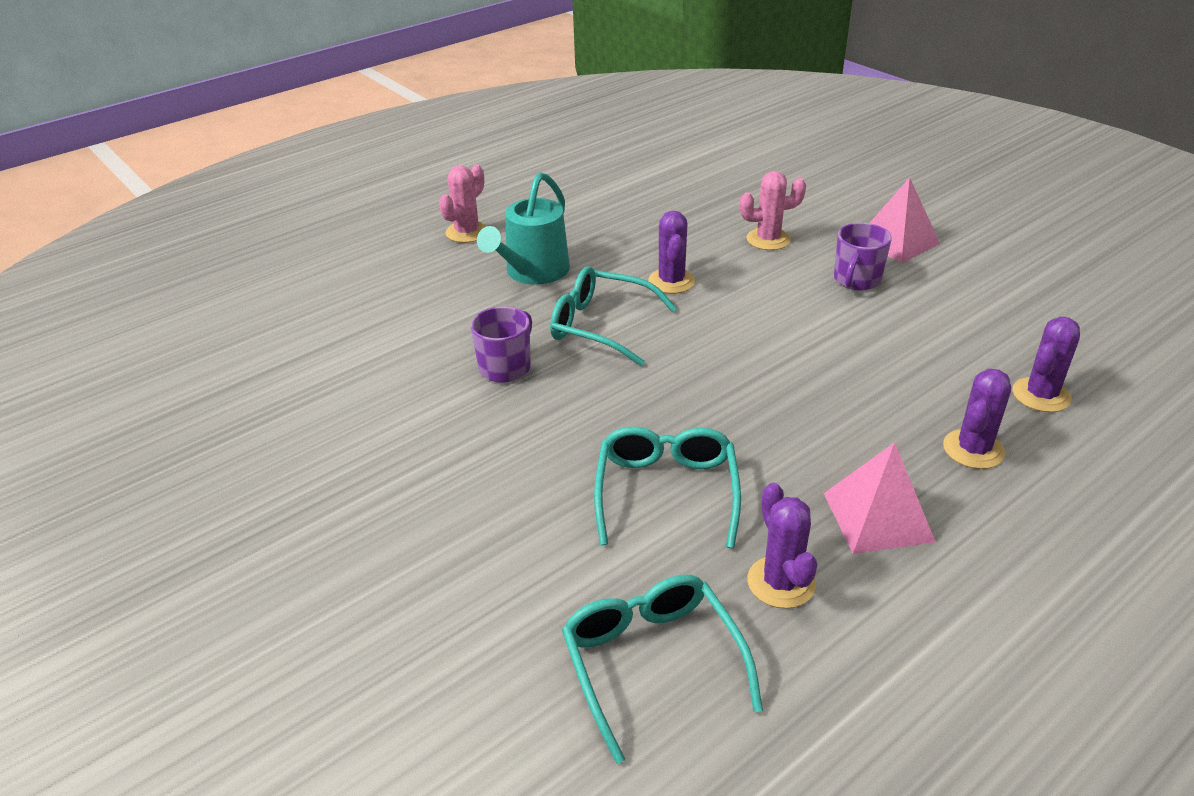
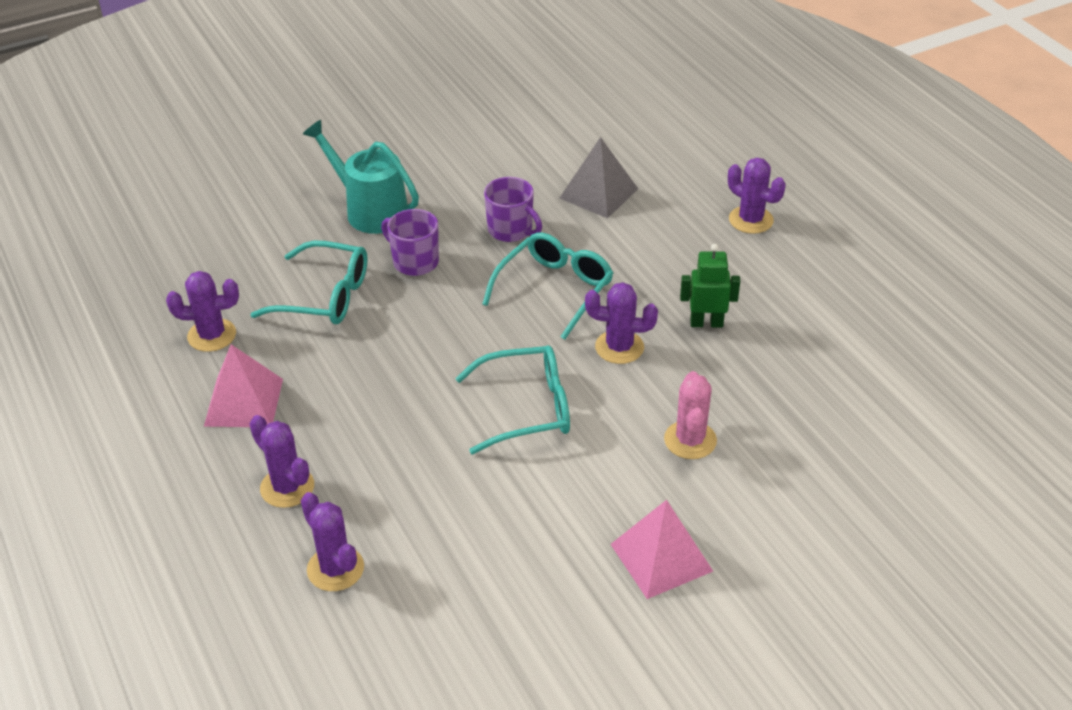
camera: 100 degrees right, 5 degrees up
pink cactus [439,164,487,243] -> purple cactus [728,158,785,234]
turquoise watering can [477,172,570,285] -> turquoise watering can moved to [303,120,419,234]
turquoise glasses [562,575,763,764] -> turquoise glasses moved to [455,345,570,454]
purple mug [834,223,892,291] -> purple mug moved to [381,209,439,276]
none -> grey pyramid [559,137,638,218]
none -> green robot [680,244,740,328]

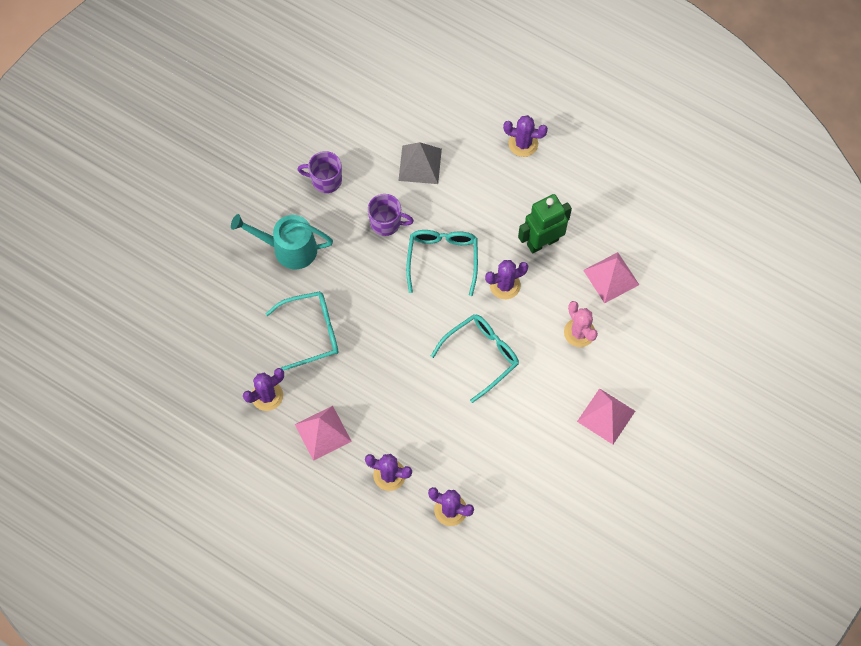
camera: 30 degrees left, 25 degrees up
purple mug [381,209,439,276] -> purple mug moved to [297,151,342,193]
green robot [680,244,740,328] -> green robot [518,194,572,254], size x1.51
none -> pink pyramid [583,252,639,303]

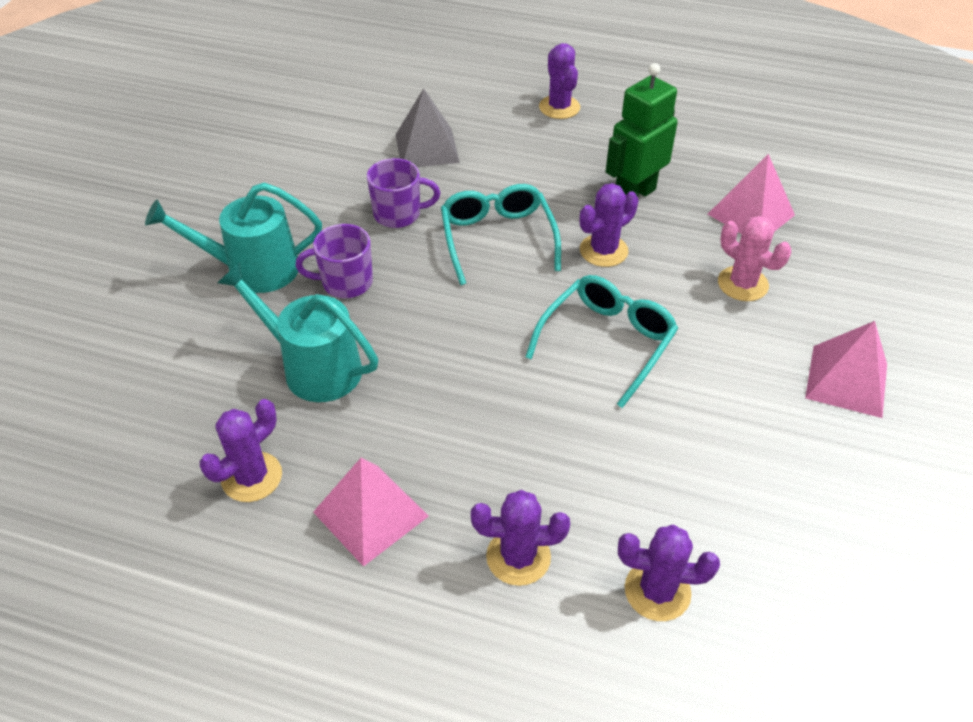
camera: 15 degrees left, 20 degrees down
turquoise glasses [265,291,339,371] -> turquoise watering can [218,262,378,402]
purple mug [297,151,342,193] -> purple mug moved to [295,224,373,298]
purple cactus [503,115,548,157] -> purple cactus turned 75 degrees clockwise [539,43,580,119]

